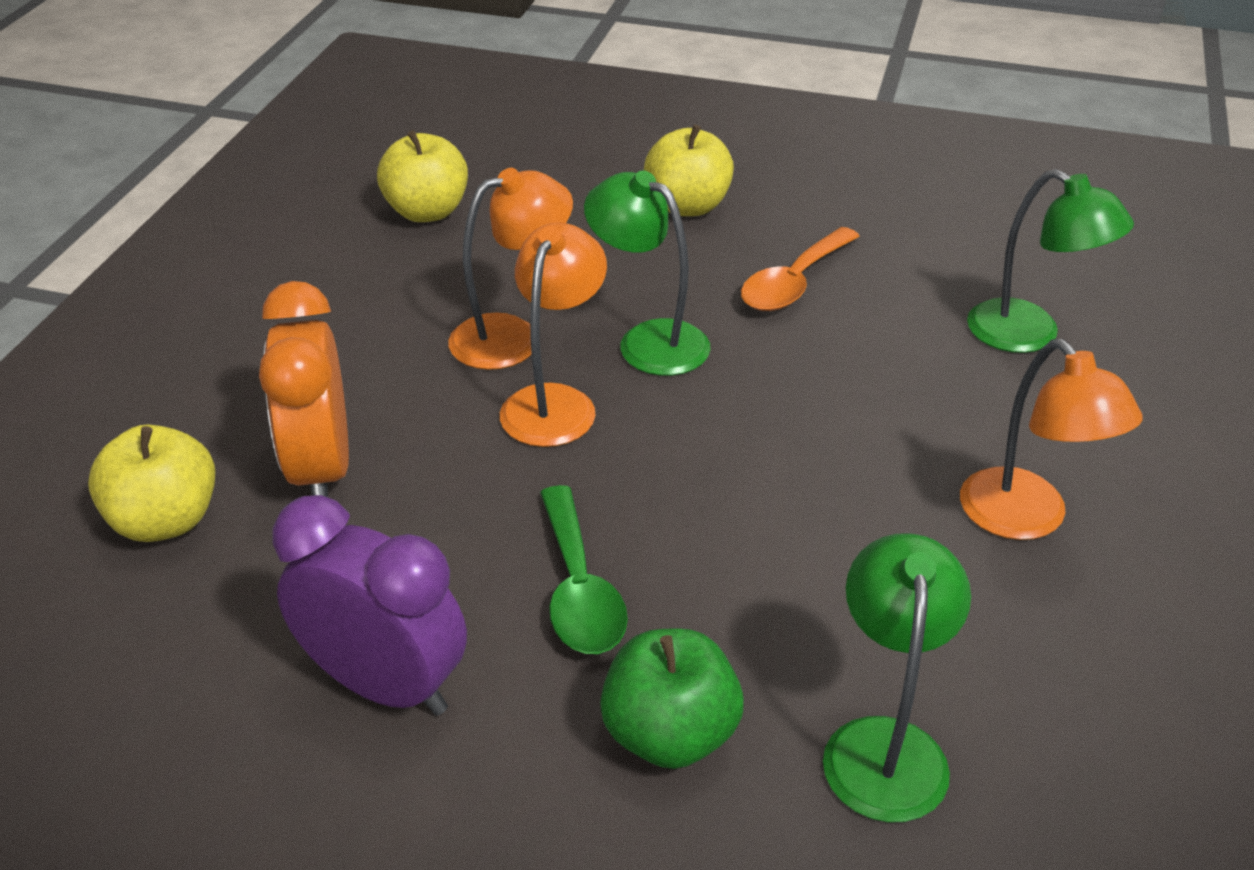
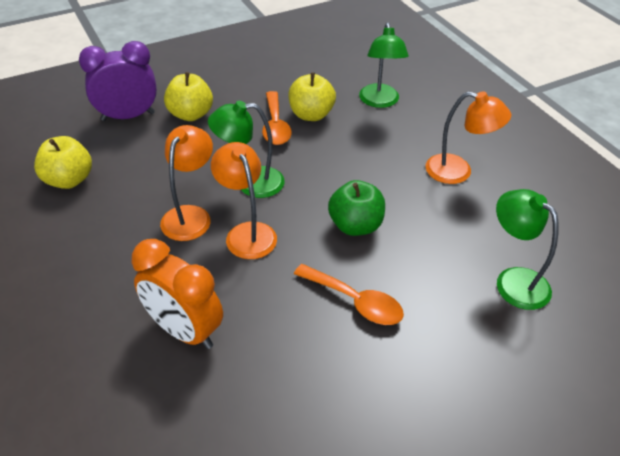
camera: 45 degrees left, 5 degrees up
yellow apple [88,424,216,542] -> yellow apple moved to [288,73,336,121]
purple clock [272,495,467,716] -> purple clock moved to [79,41,157,121]
green spoon [540,485,628,654] -> orange spoon [294,264,404,325]
green apple [600,628,744,769] -> green apple moved to [328,180,385,236]
green lamp [967,169,1134,353] -> green lamp turned 90 degrees clockwise [359,23,409,108]

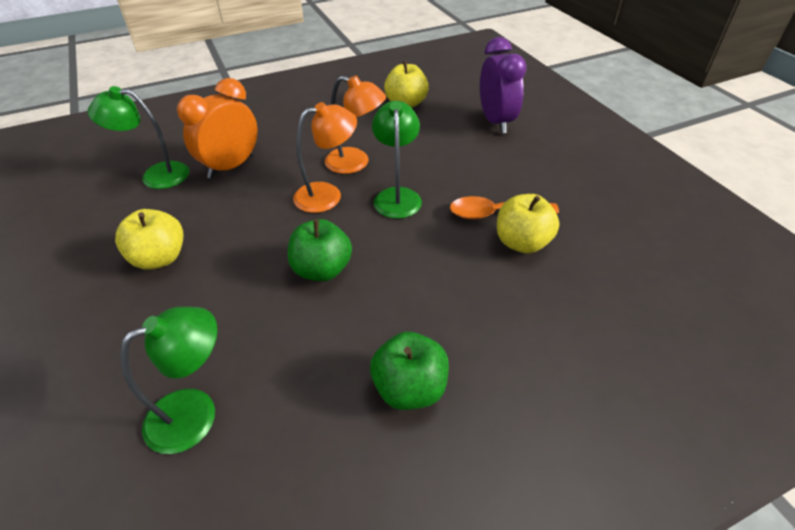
camera: 95 degrees right, 0 degrees up
yellow apple [164,72,213,121] -> yellow apple moved to [115,209,183,270]
orange spoon [294,264,404,325] -> none
green lamp [359,23,409,108] -> green lamp moved to [88,86,189,189]
orange lamp [425,91,511,184] -> green apple [370,332,449,410]

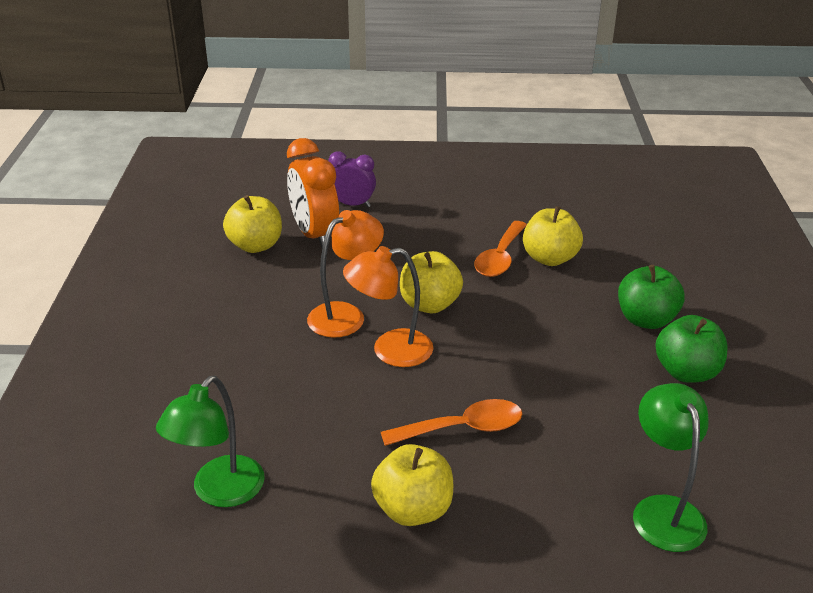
camera: 65 degrees left, 10 degrees down
orange clock [177,78,257,179] -> orange clock moved to [287,138,339,248]
green apple [288,219,352,281] -> green apple moved to [618,265,685,329]
orange lamp [293,102,357,213] -> orange lamp turned 105 degrees counterclockwise [343,246,433,367]
green lamp [372,101,422,219] -> yellow apple [400,251,463,313]
purple clock [480,37,527,134] -> purple clock [329,151,376,207], size x0.63
none -> orange spoon [381,399,522,446]

